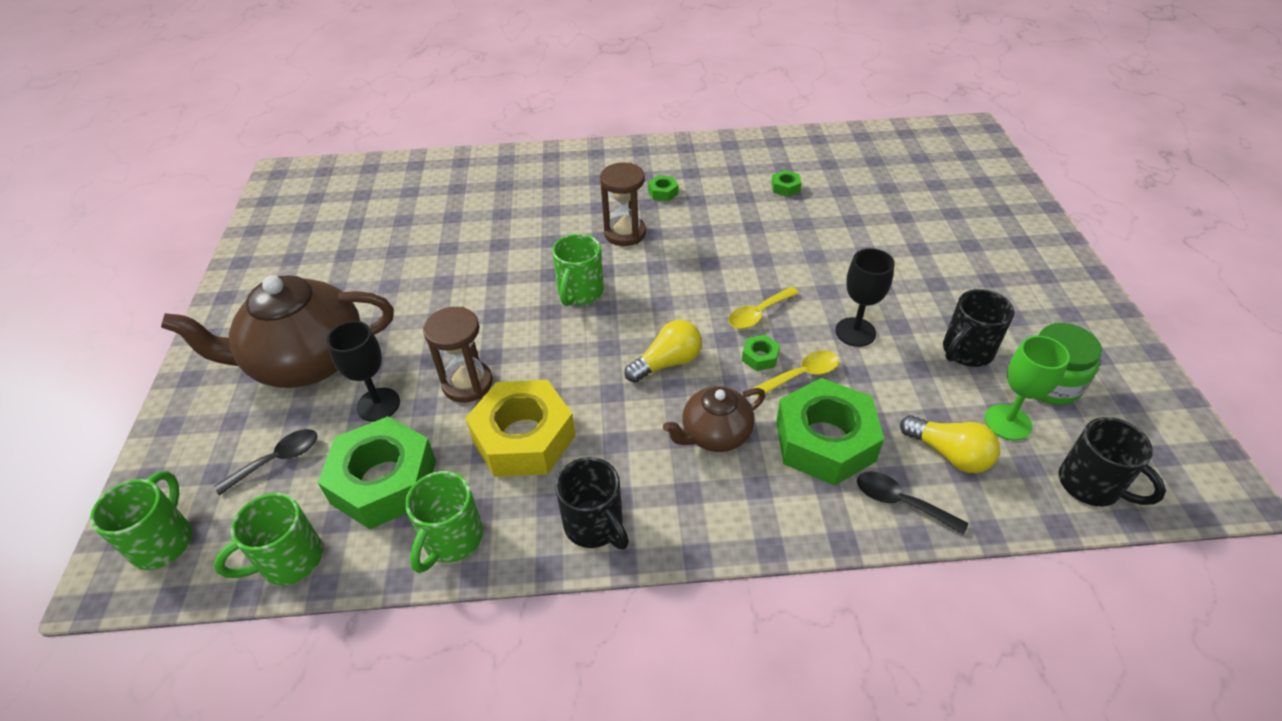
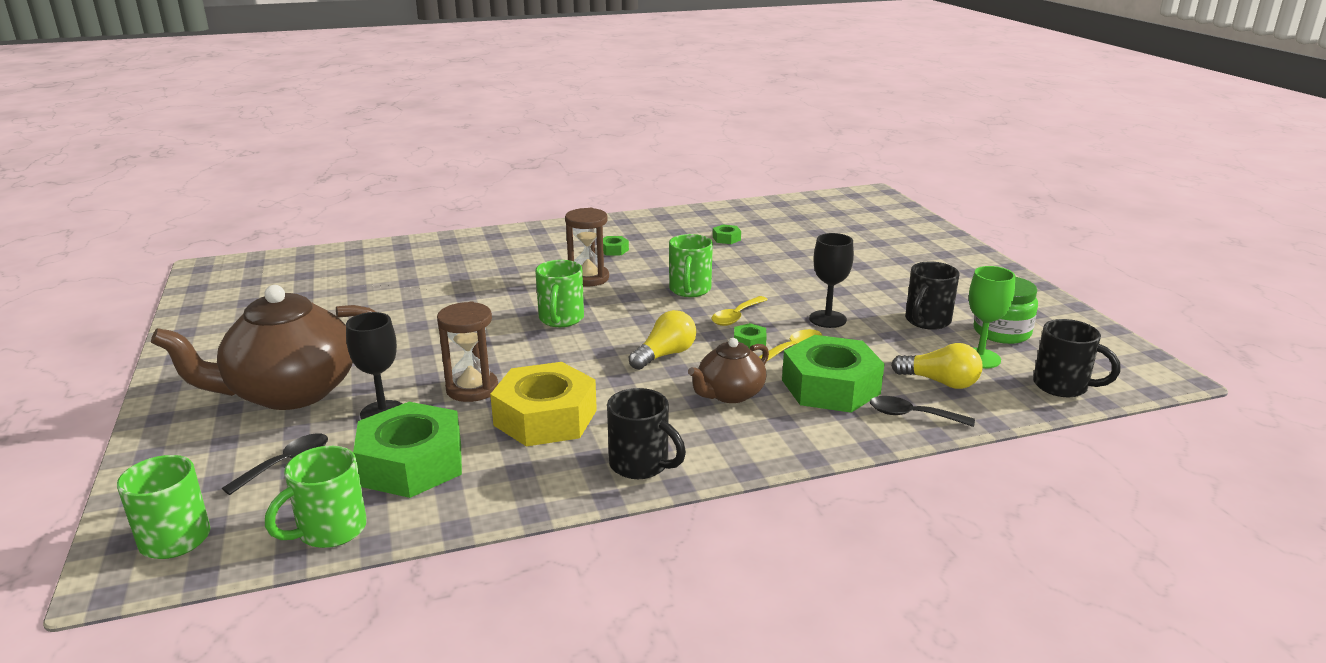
camera: 15 degrees left, 20 degrees down
green mug [405,471,483,573] -> green mug moved to [669,234,713,297]

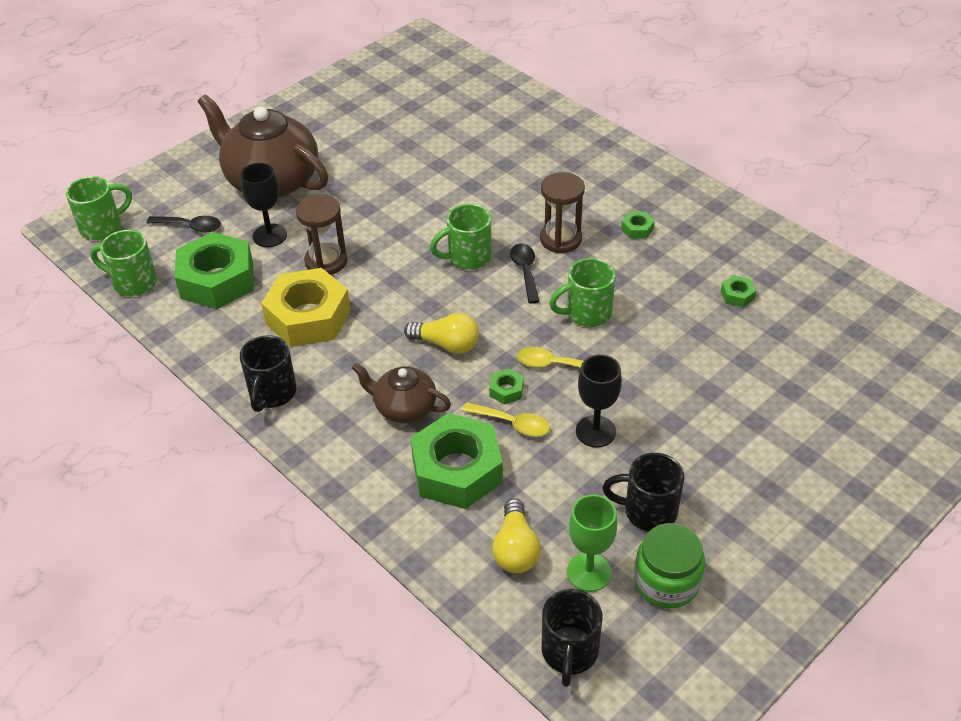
camera: 65 degrees right, 20 degrees up
black spoon [870,396,975,427] -> black spoon moved to [510,244,540,304]

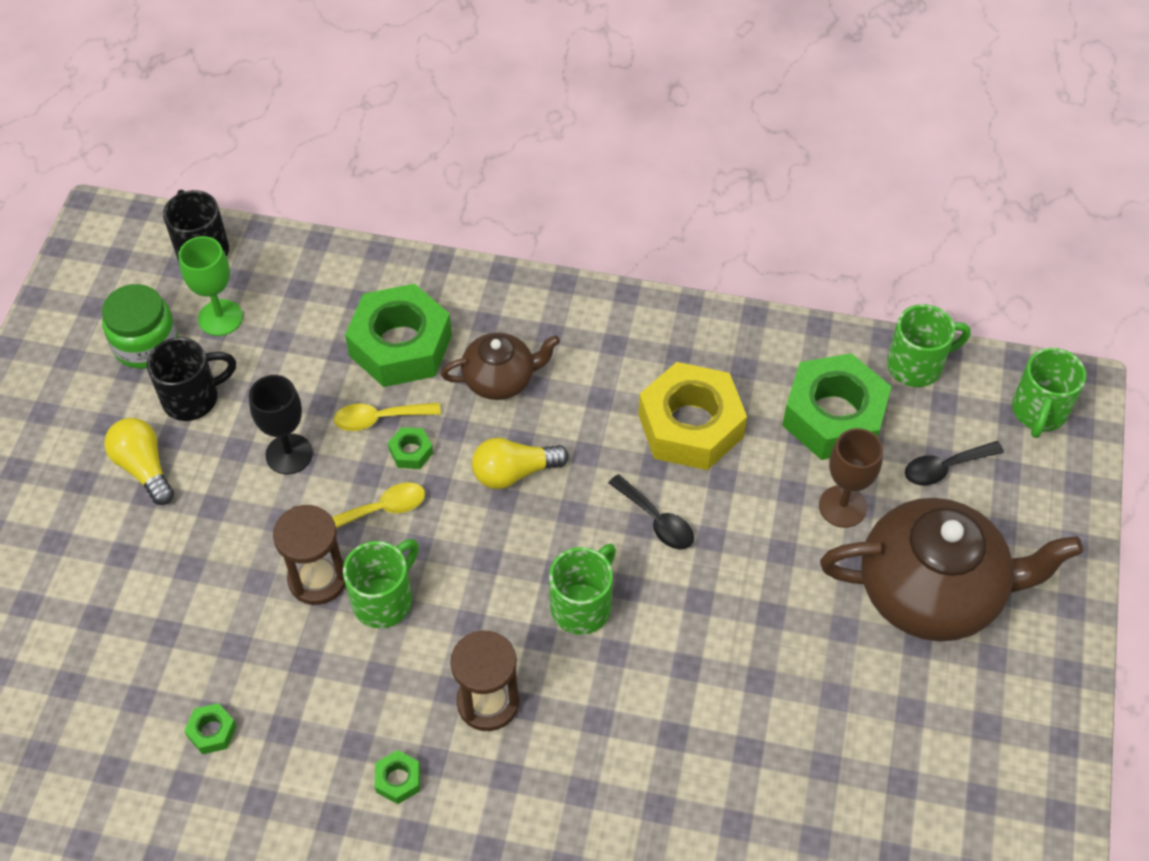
camera: 145 degrees right, 10 degrees up
black mug [240,335,297,412] -> none
black goblet [241,163,287,247] -> brown goblet [819,428,883,528]
brown hourglass [296,194,347,275] -> brown hourglass moved to [273,505,346,605]
yellow light bulb [492,498,541,573] -> yellow light bulb moved to [104,418,174,505]
black spoon [510,244,540,304] -> black spoon moved to [608,474,694,550]

